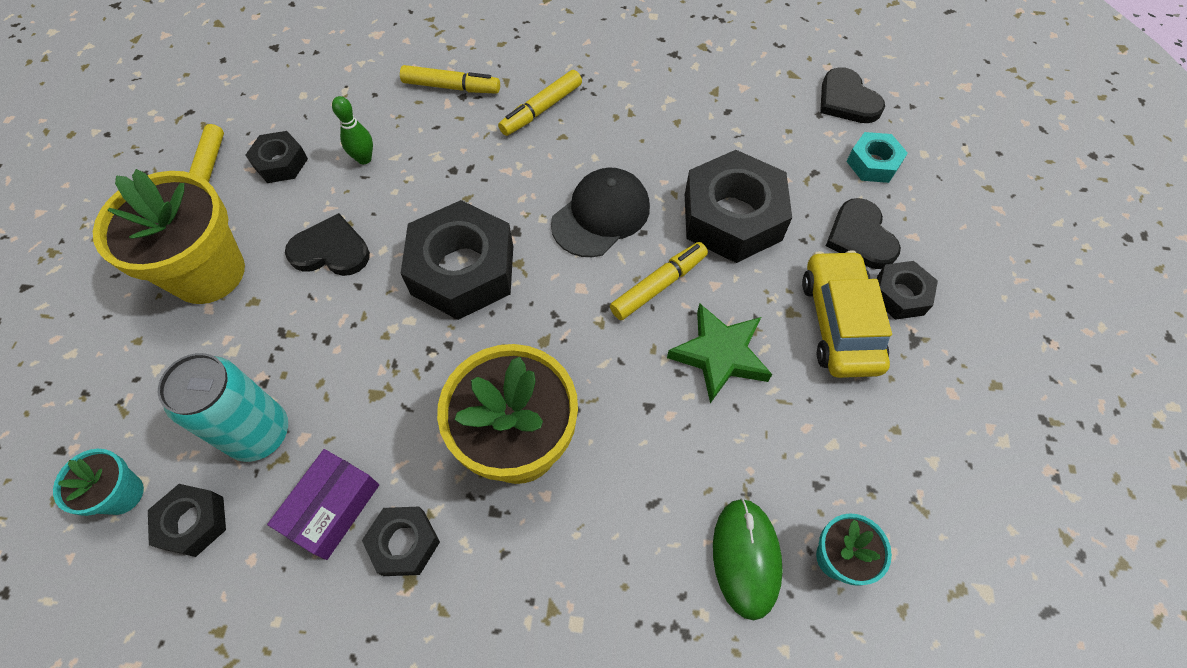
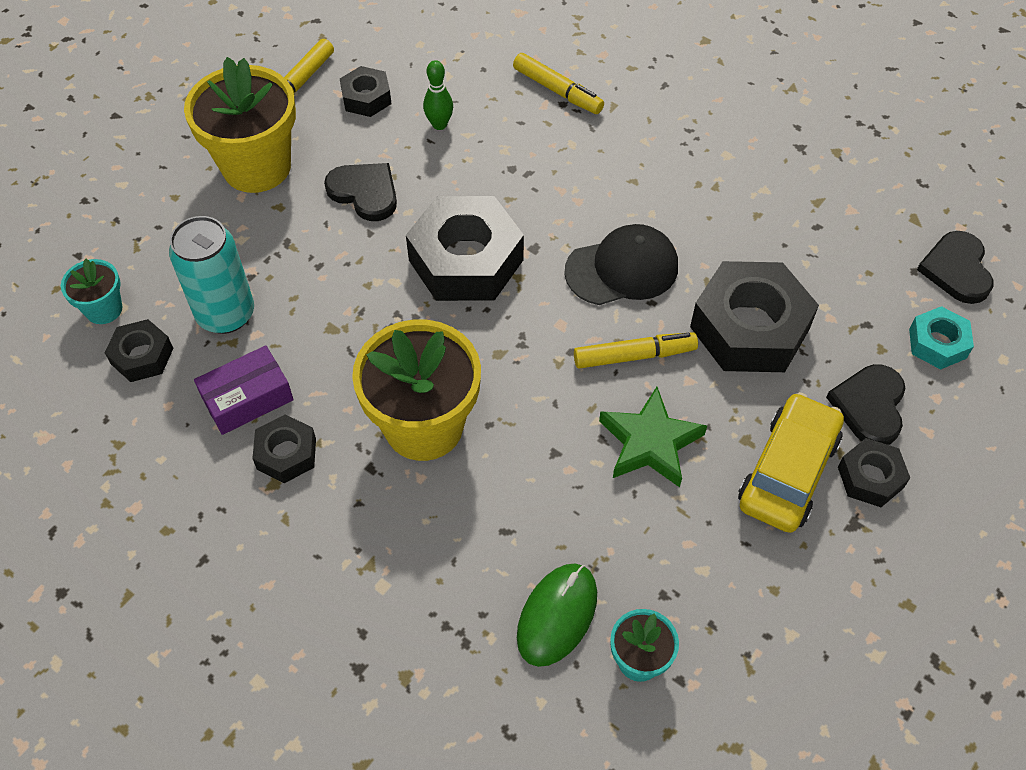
camera: 30 degrees right, 5 degrees down
yellow marker [498,70,582,136] -> none

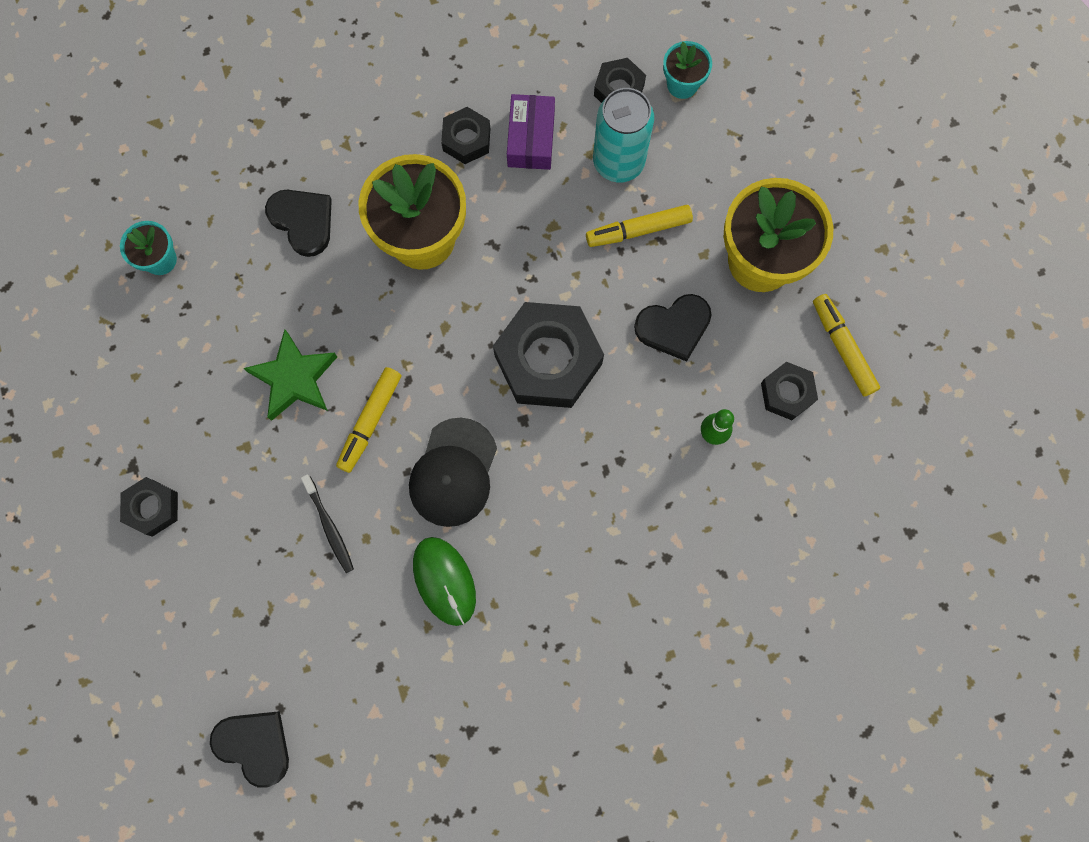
camera: 125 degrees right, 20 degrees up
yellow marker [513,53,604,114] -> yellow marker moved to [586,205,693,247]
green mouse [517,563,597,667] -> green mouse moved to [413,537,476,626]
black nut [690,261,819,372] -> black toothbrush [301,475,354,573]
yellow car [738,392,844,533] -> none
black heart [826,364,906,445] -> black heart moved to [265,190,332,257]
turquoise nut [909,306,974,369] -> none

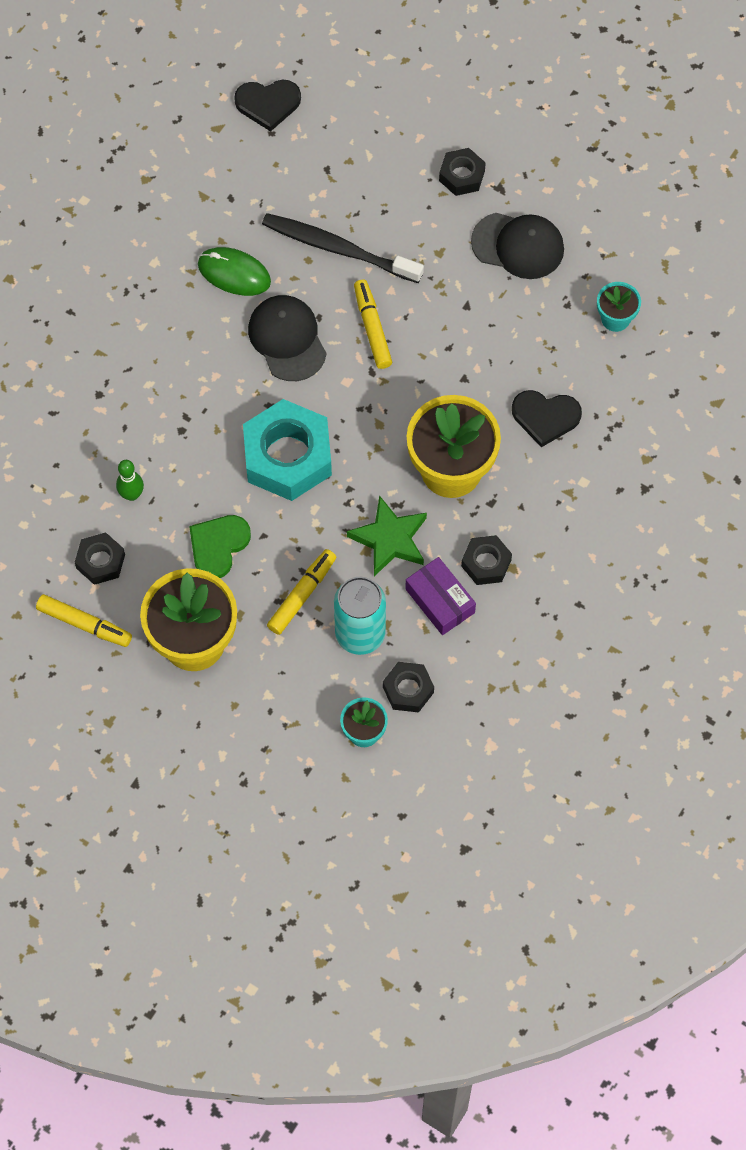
camera: 140 degrees right, 10 degrees down
green star [243,329,337,421] -> green star moved to [347,495,427,576]
black toothbrush [301,475,354,573] -> black toothbrush [262,213,424,283], size x1.93
black nut [493,302,604,408] -> turquoise nut [243,399,332,501]
black heart [634,294,712,362] -> green heart [189,515,251,578]
none -> black cap [471,213,564,279]

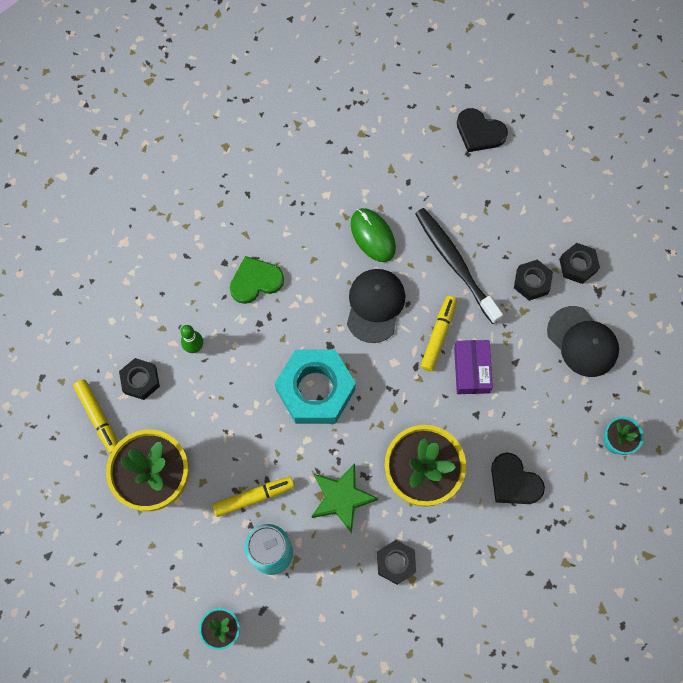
camera: 35 degrees right, 5 degrees up
green heart [189,515,251,578] -> green heart moved to [230,256,284,304]
black nut [383,662,434,712] -> black nut moved to [514,259,553,301]
purple box [405,557,476,635] -> purple box moved to [454,340,493,394]

